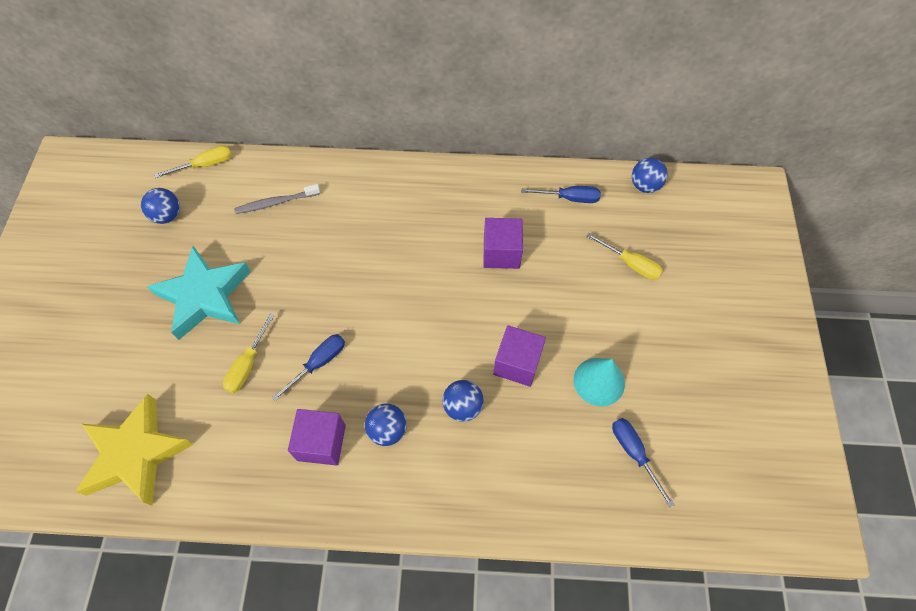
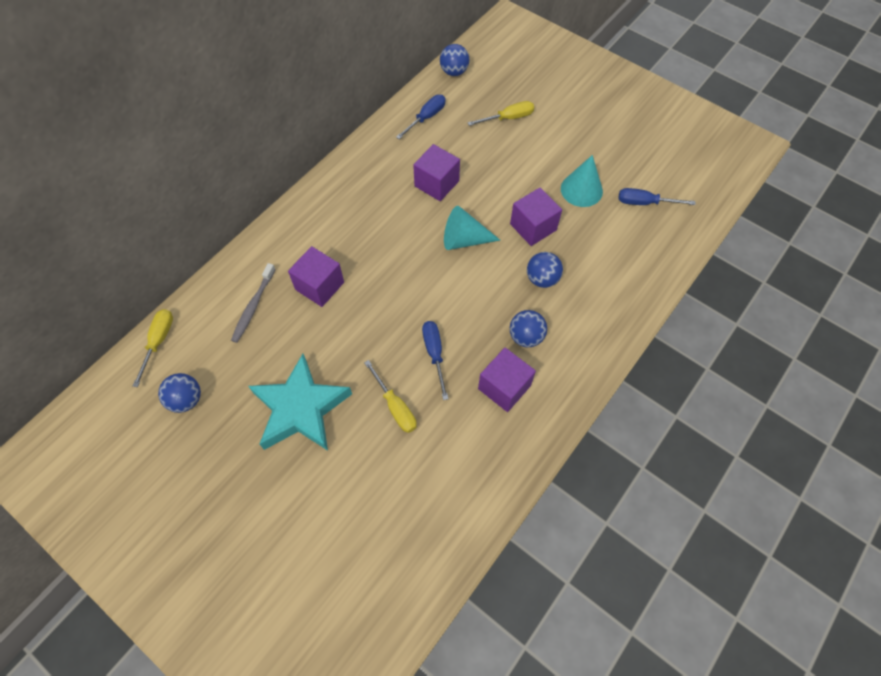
camera: 55 degrees left, 0 degrees up
yellow star [75,394,194,506] -> none
none -> purple cube [288,246,344,307]
none -> turquoise cone [444,206,500,250]

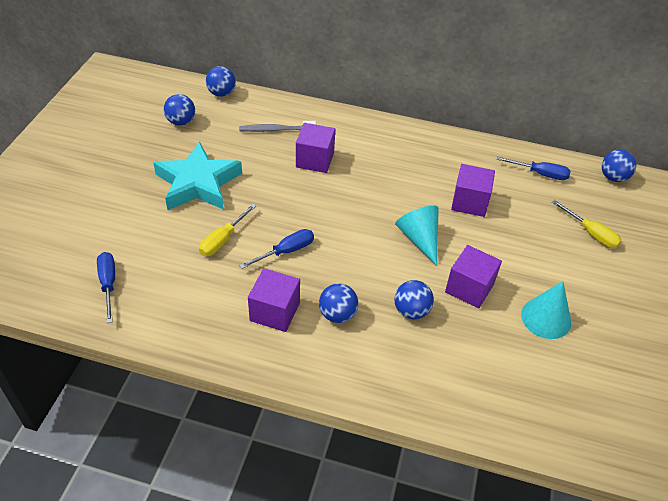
camera: 65 degrees right, 15 degrees down
yellow screwdriver [133,309,173,387] -> blue ball [206,66,236,97]
blue screwdriver [618,188,696,205] -> blue screwdriver moved to [97,252,115,323]

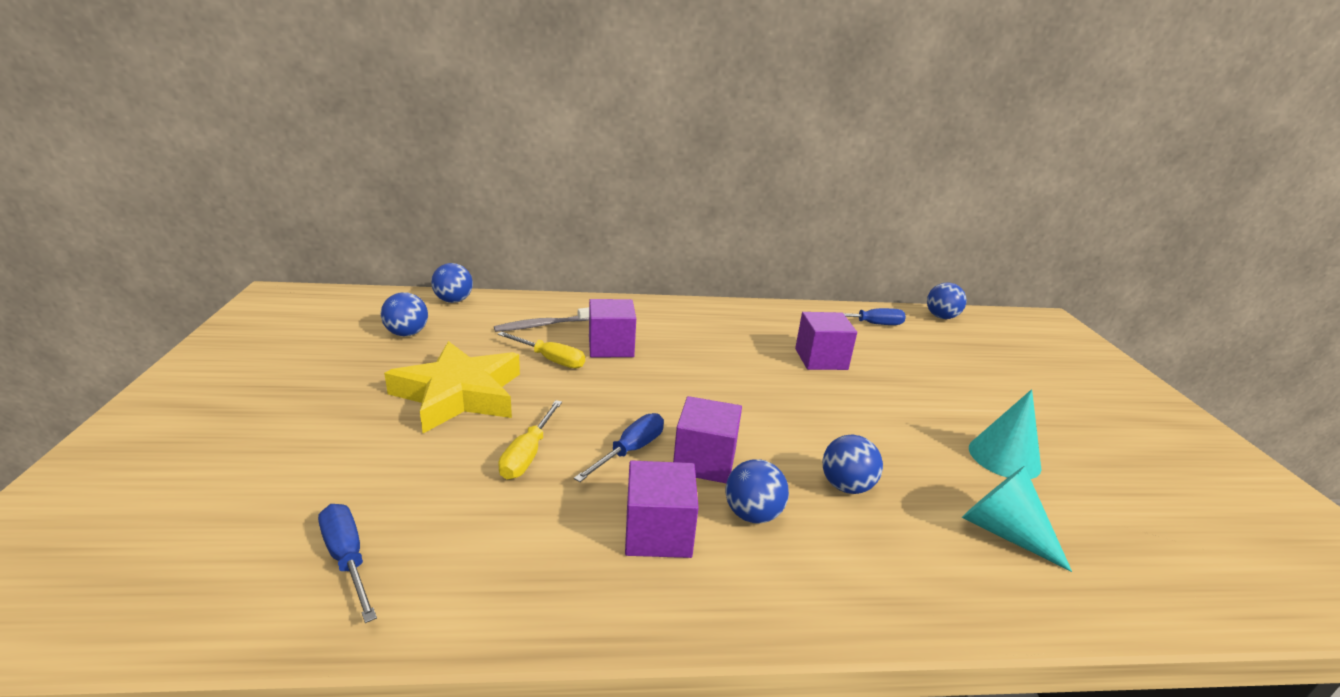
camera: 20 degrees left, 20 degrees down
turquoise star [153,141,242,210] -> yellow star [384,341,520,433]
turquoise cone [395,205,439,266] -> turquoise cone moved to [962,466,1072,572]
purple cube [445,245,502,309] -> purple cube moved to [673,396,742,483]
yellow screwdriver [552,200,621,248] -> yellow screwdriver moved to [498,332,585,369]

